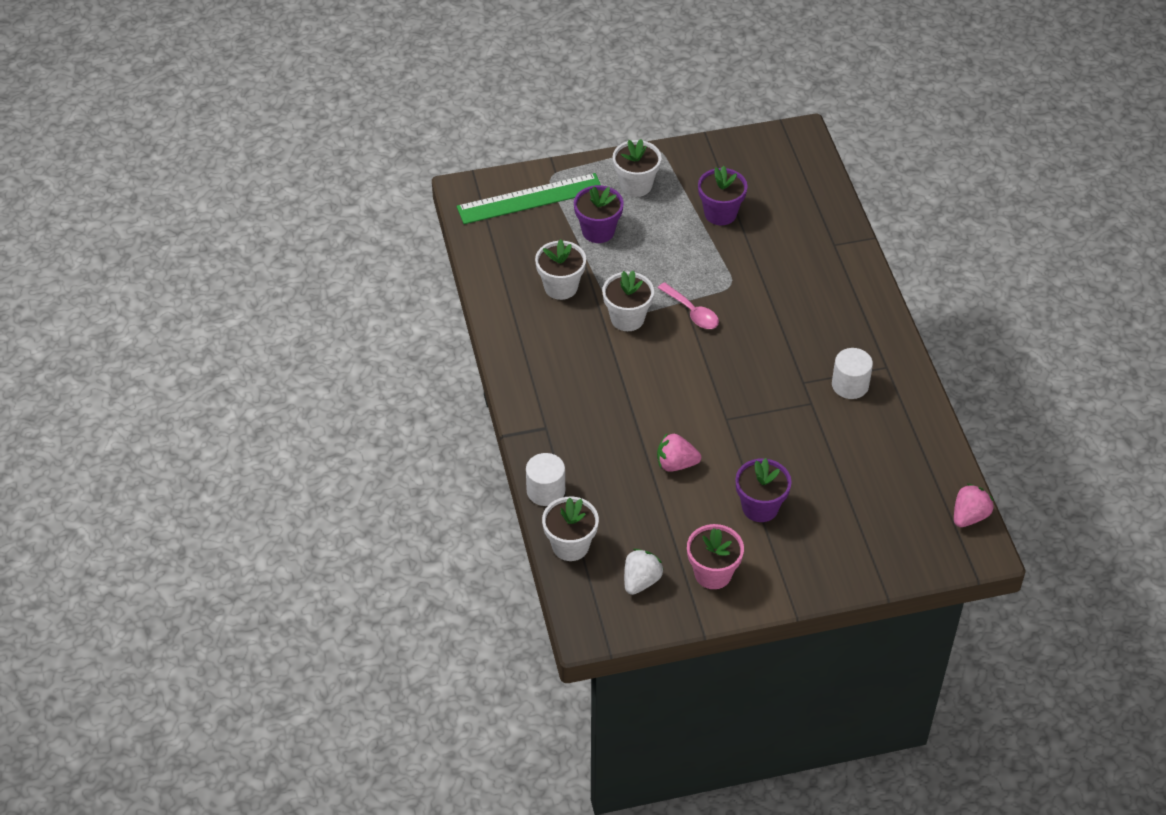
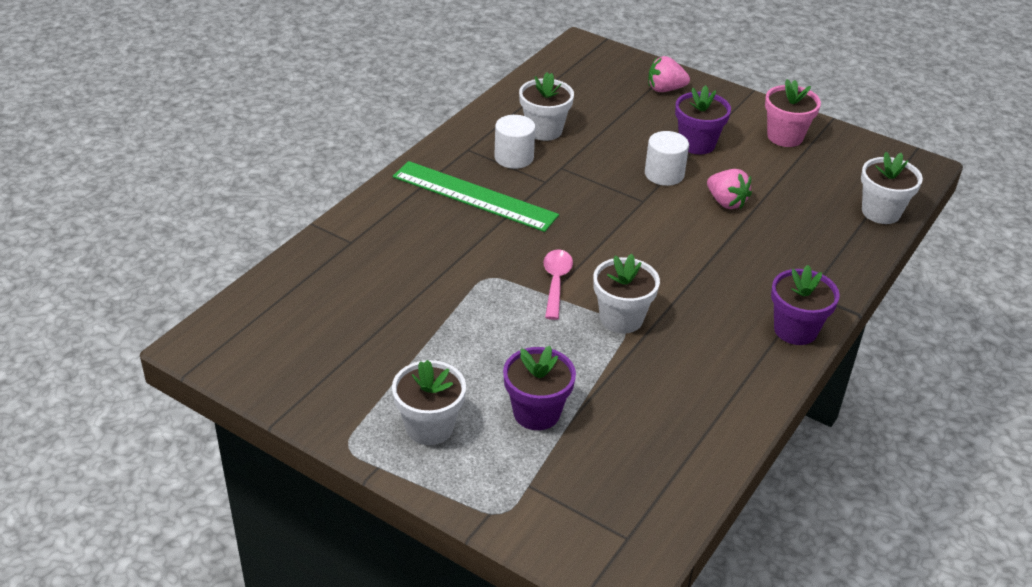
camera: 135 degrees left, 10 degrees down
green ruler [457,173,601,224] -> green ruler moved to [393,161,559,232]
white cylinder [526,453,565,506] -> white cylinder moved to [645,131,689,186]
white flower pot [535,239,586,300] -> white flower pot moved to [519,72,574,141]
white strawberry [624,549,664,595] -> none
purple flower pot [698,166,747,225] -> purple flower pot moved to [771,265,840,345]
pink strawberry [954,484,994,527] -> pink strawberry moved to [648,56,690,92]

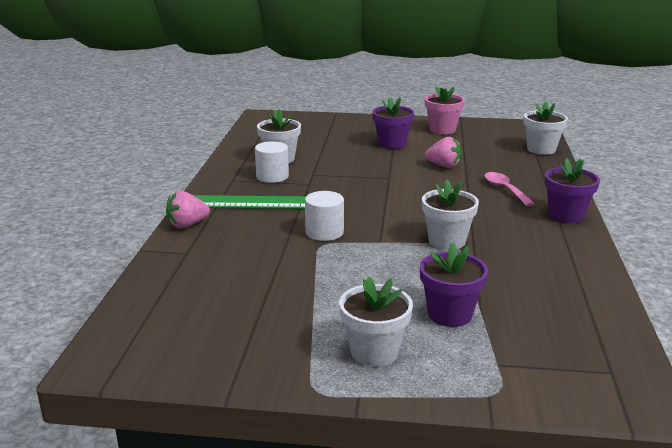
camera: 25 degrees left, 15 degrees down
pink spoon [544,249,573,320] -> pink spoon moved to [485,172,535,206]
white cylinder [645,131,689,186] -> white cylinder moved to [305,191,344,241]
pink strawberry [648,56,690,92] -> pink strawberry moved to [166,191,210,228]

